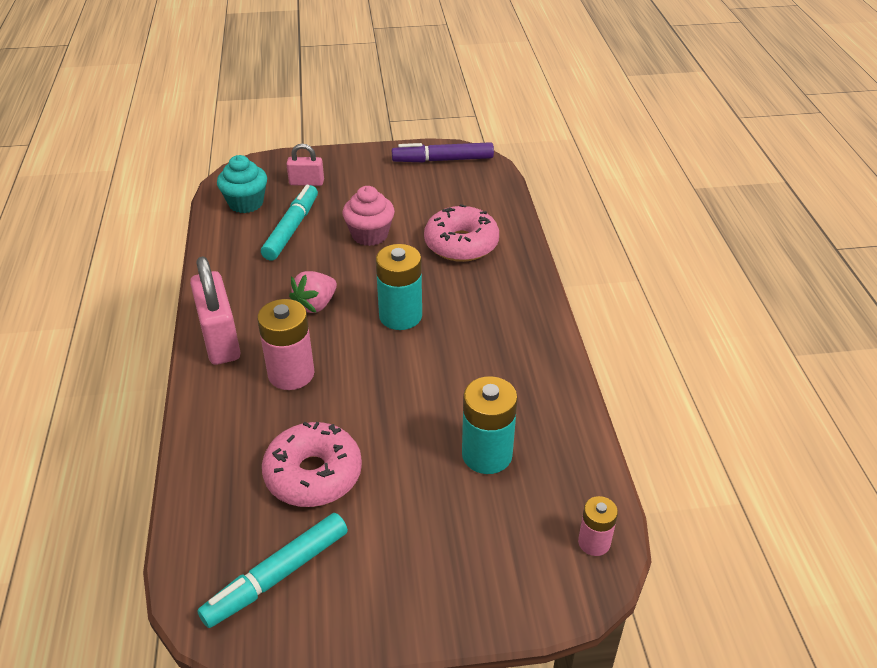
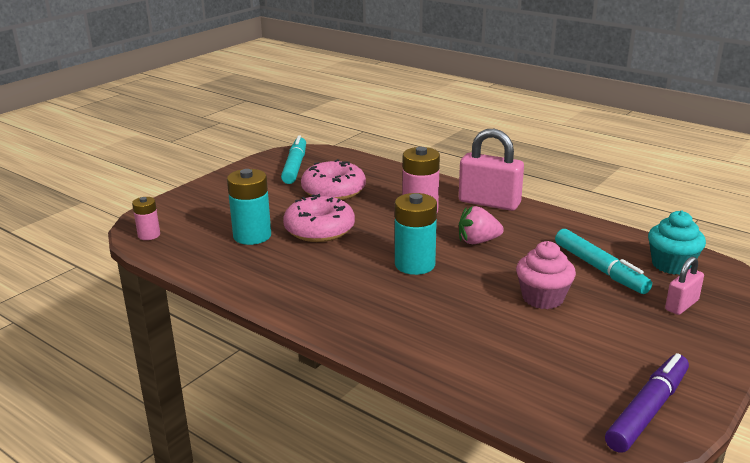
camera: 135 degrees right, 15 degrees down
pink strawberry [289,271,337,313] -> pink strawberry turned 90 degrees counterclockwise [459,206,504,244]
pink donut [424,204,499,262] -> pink donut moved to [283,194,355,242]

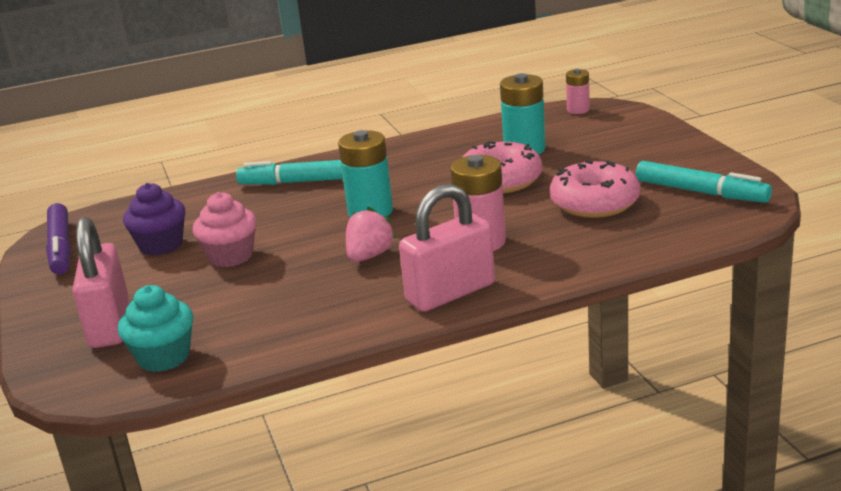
camera: 125 degrees right, 0 degrees up
turquoise marker [555,229,652,294] -> turquoise marker moved to [236,160,343,185]
pink padlock [665,257,704,315] -> pink padlock [72,217,129,348], size x1.81
none -> purple cupcake [123,183,185,256]

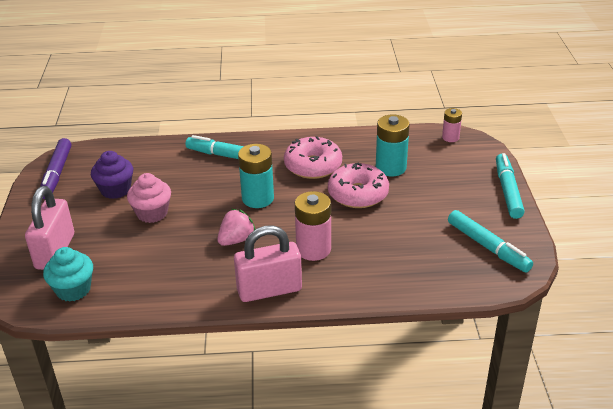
camera: 15 degrees right, 10 degrees up
pink donut [550,160,640,218] -> pink donut moved to [284,136,342,179]
none -> turquoise marker [496,153,525,219]

